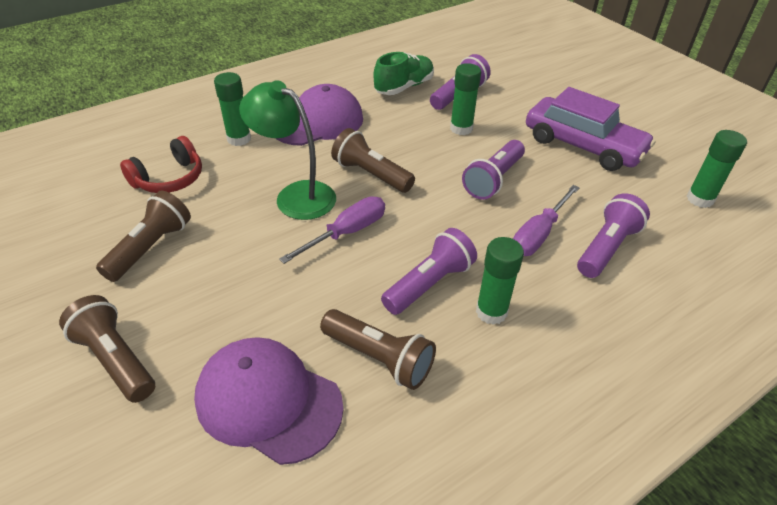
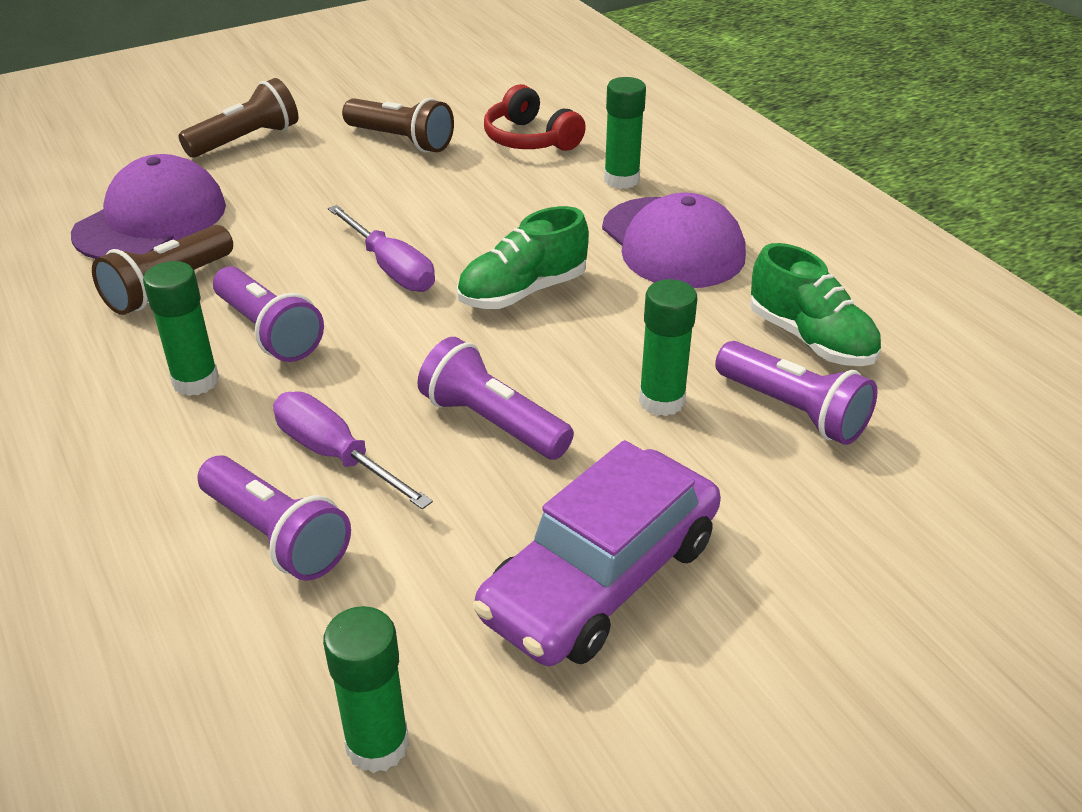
camera: 95 degrees right, 5 degrees down
green lamp [239,80,336,220] -> none
brown flashlight [331,128,415,193] -> green shoe [457,206,589,309]

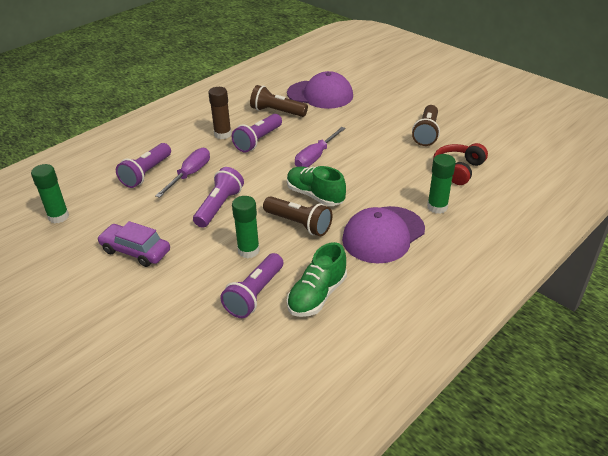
camera: 75 degrees right, 0 degrees up
green glue stick [143,261,219,396] -> brown glue stick [208,87,232,139]
brown flashlight [179,78,298,158] -> brown flashlight moved to [263,196,333,236]
purple car [473,440,721,666] -> purple car [97,221,170,267], size x0.66

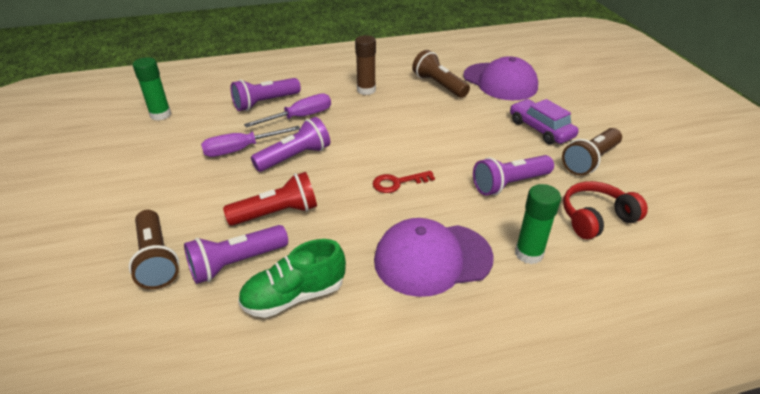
camera: 30 degrees right, 0 degrees up
purple car [97,221,170,267] -> purple car moved to [510,99,578,145]
purple flashlight [232,114,282,152] -> purple flashlight moved to [473,155,554,196]
green glue stick [232,196,260,258] -> red flashlight [223,172,317,226]
brown flashlight [263,196,333,236] -> brown flashlight moved to [129,210,179,289]
green shoe [287,166,346,206] -> red key [373,171,435,193]
purple screwdriver [295,127,346,167] -> purple screwdriver moved to [201,126,300,157]

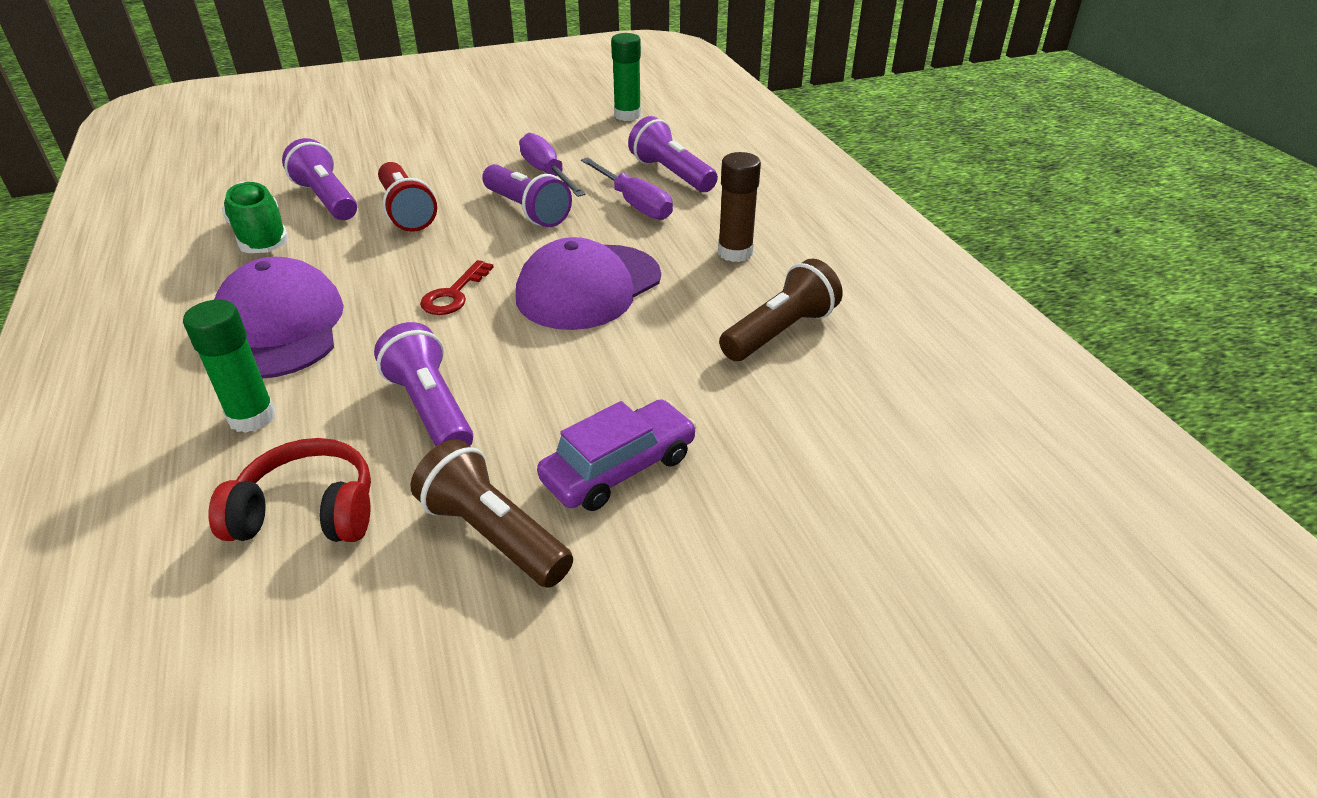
camera: 85 degrees right, 0 degrees up
brown flashlight [129,210,179,289] -> none
red key [373,171,435,193] -> red key turned 135 degrees counterclockwise [420,260,494,315]
purple cap [463,56,538,100] -> purple cap moved to [516,237,661,330]
red headphones [563,181,648,240] -> red headphones turned 60 degrees counterclockwise [208,438,371,542]

